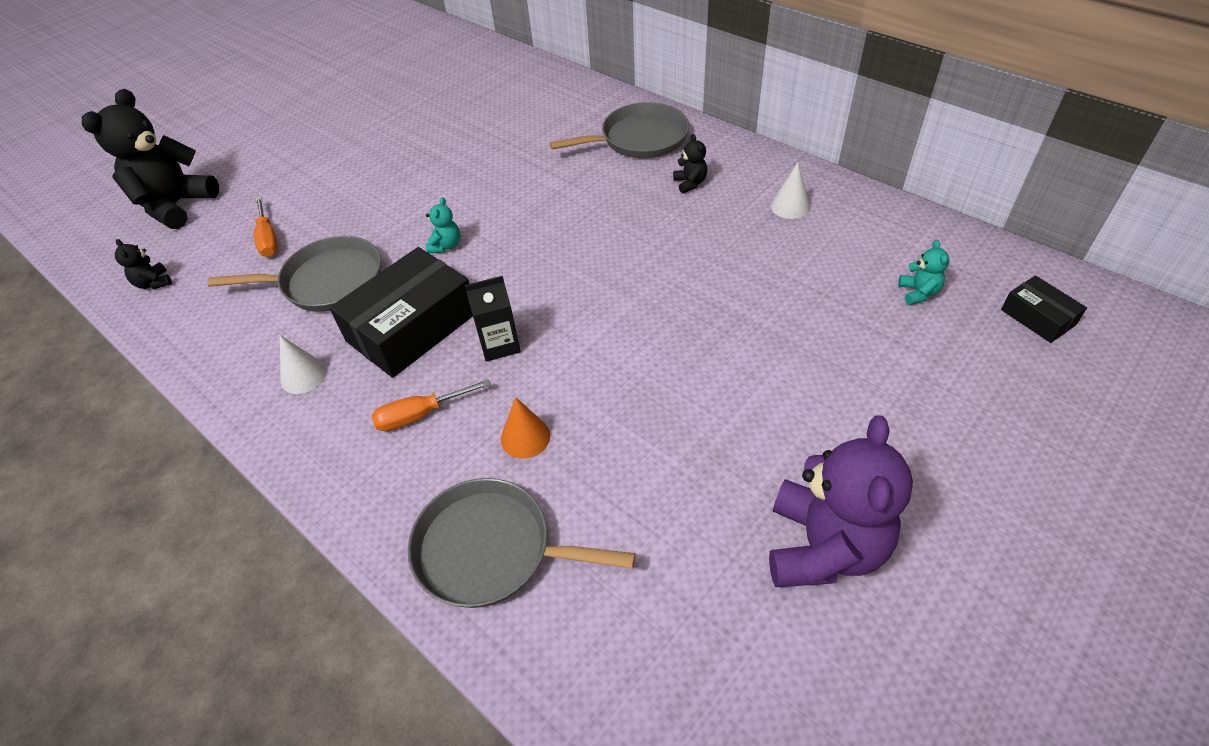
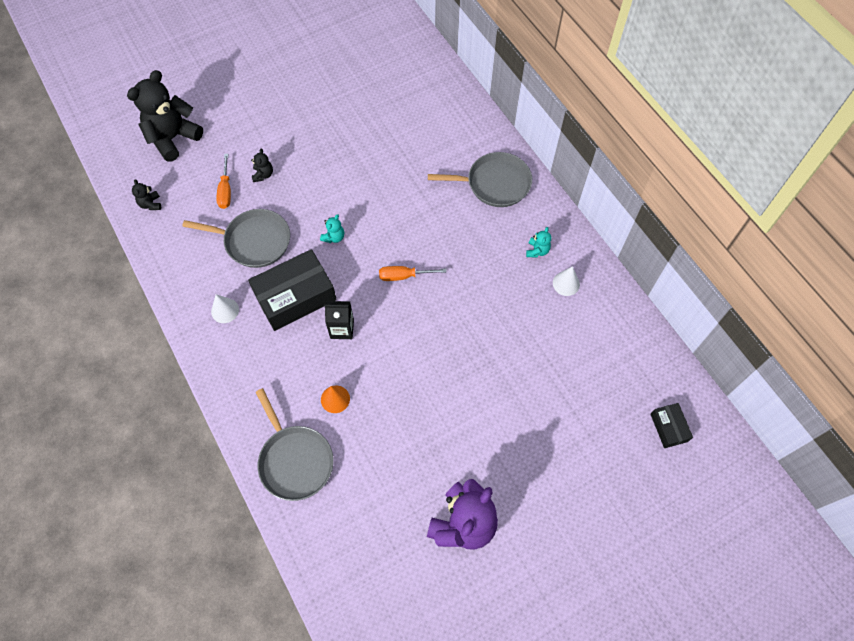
camera: 15 degrees right, 15 degrees up
orange screwdriver [372,379,491,431] -> orange screwdriver moved to [379,266,446,281]
grey pan [408,478,635,608] -> grey pan turned 150 degrees counterclockwise [255,388,334,501]
black teddy bear [673,134,707,193] -> black teddy bear moved to [251,149,273,182]
turquoise teddy bear [898,240,950,305] -> turquoise teddy bear moved to [526,227,551,257]

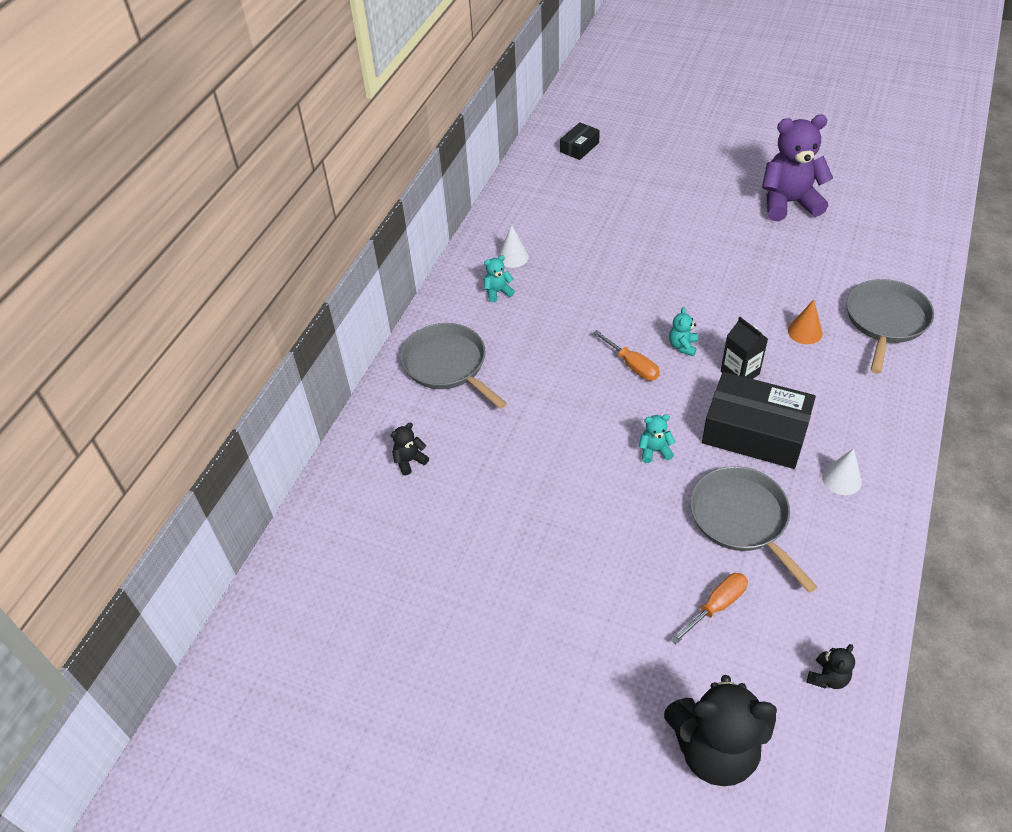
camera: 125 degrees left, 15 degrees down
black teddy bear [251,149,273,182] -> black teddy bear moved to [391,423,429,475]
none -> turquoise teddy bear [669,307,698,356]

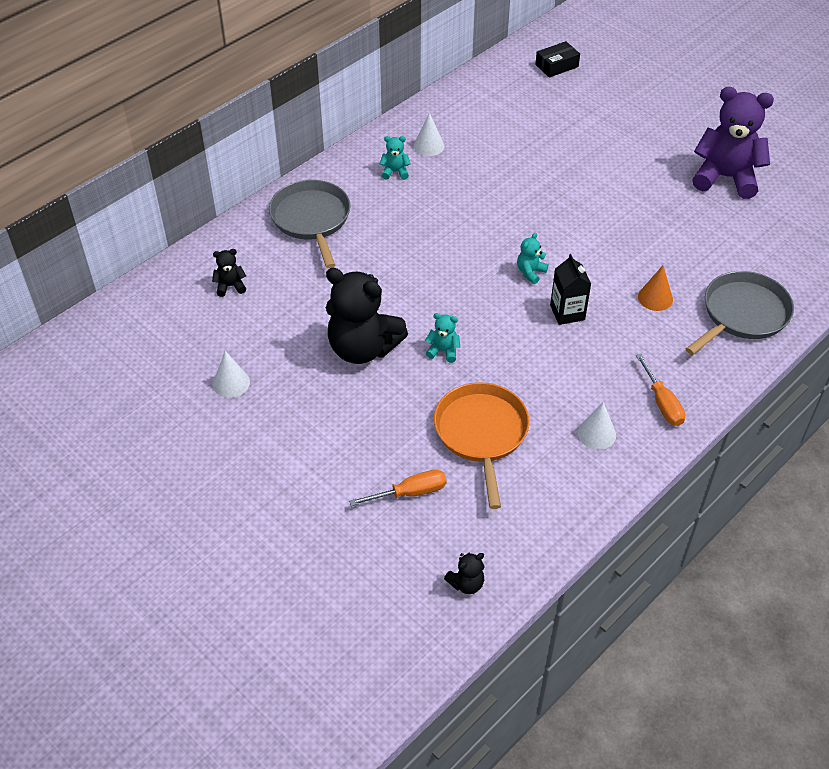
camera: 20 degrees right, 0 degrees up
orange screwdriver [593,330,660,381] -> orange screwdriver moved to [636,354,686,426]
black teddy bear [664,675,777,786] -> black teddy bear moved to [326,268,408,364]
grey pan [690,466,817,593] -> orange pan [434,382,530,509]
black box [702,372,816,469] -> none
none -> white cone [213,351,250,398]

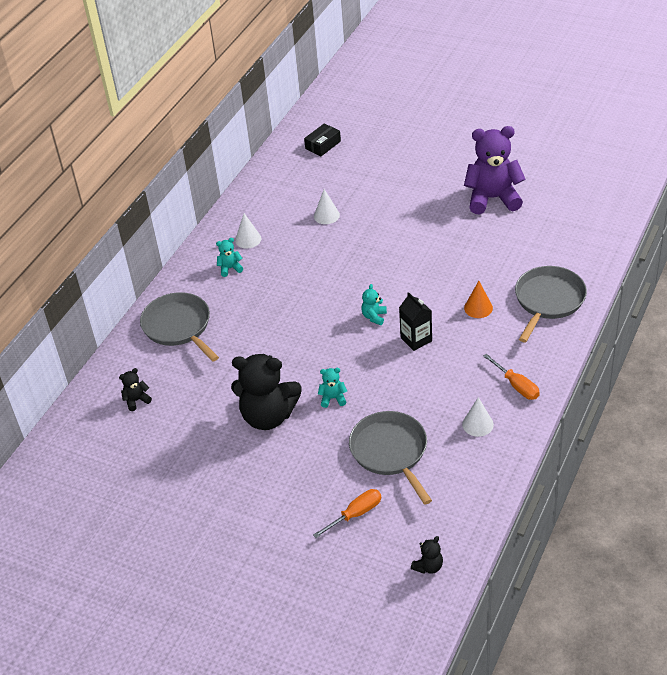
camera: 15 degrees left, 5 degrees down
white cone [213,351,250,398] -> white cone moved to [314,189,340,224]
orange pan [434,382,530,509] -> grey pan [349,411,432,505]

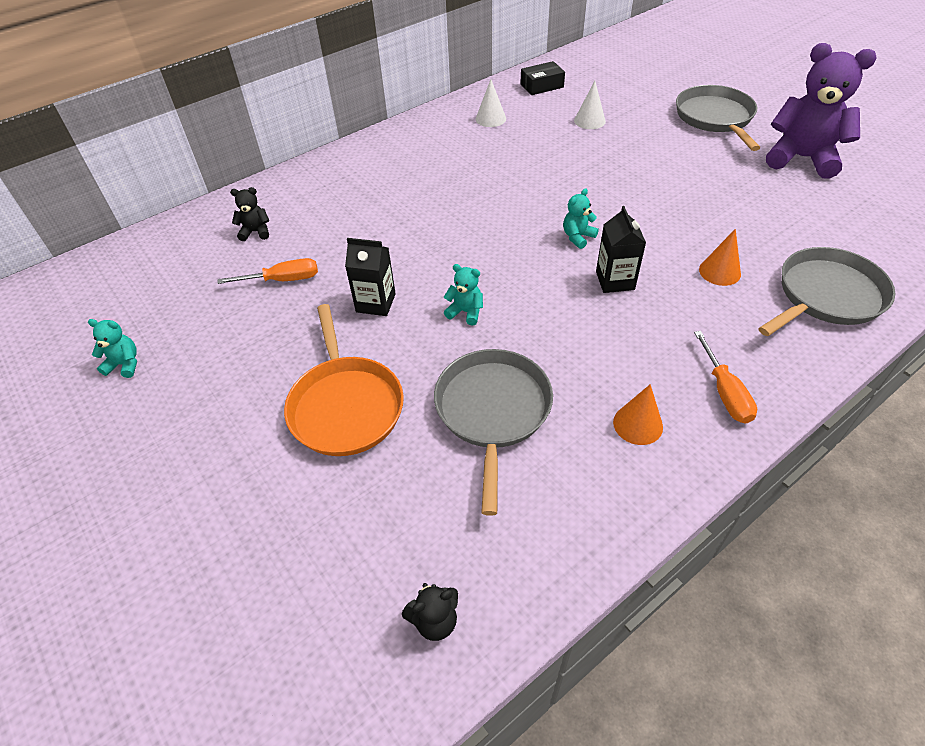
camera: 25 degrees right, 5 degrees up
grey pan [140,292,219,362] -> grey pan moved to [676,85,760,151]
turquoise teddy bear [216,238,243,277] -> turquoise teddy bear moved to [88,319,137,378]
black teddy bear [231,354,302,430] -> black carton [345,238,396,316]
black box [304,124,341,156] -> black box moved to [520,61,565,95]
orange screwdriver [313,489,381,538] -> orange screwdriver moved to [217,258,318,284]
white cone [462,397,494,437] -> orange cone [613,384,663,445]
none -> orange pan [284,304,404,456]

